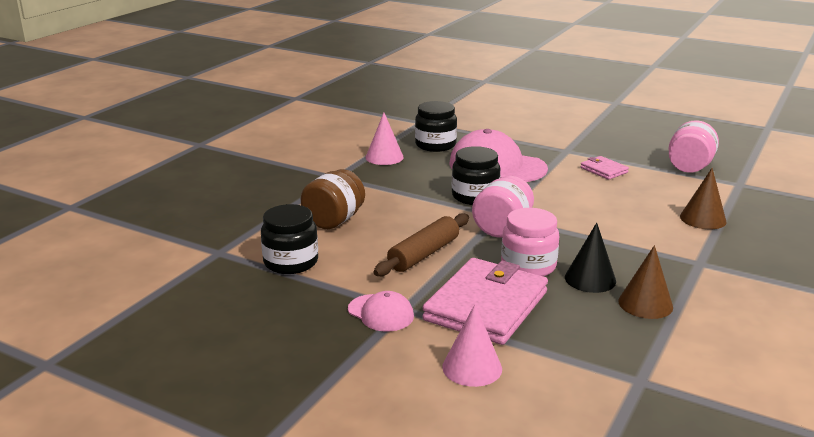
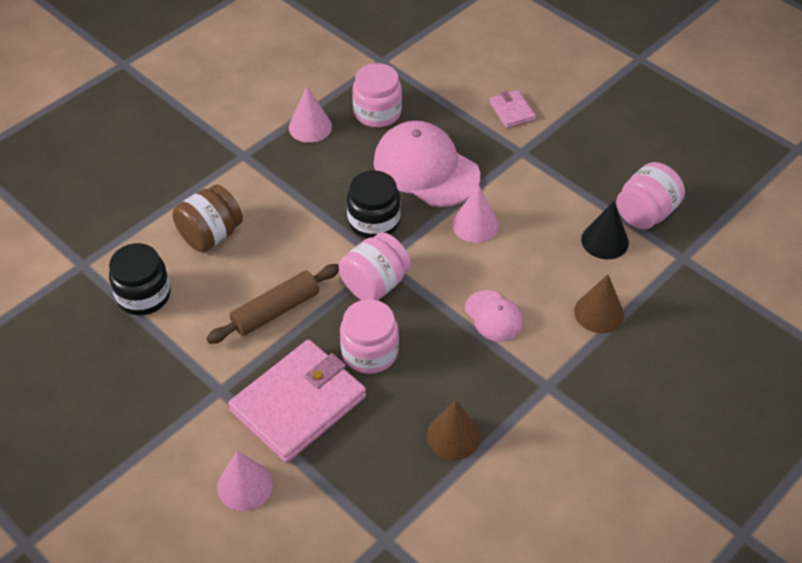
camera: 15 degrees right, 25 degrees up
pink cap [348,291,414,332] -> pink cap moved to [465,290,523,342]
black jar [415,101,457,152] -> pink jar [352,63,402,128]
black cone [565,222,616,293] -> black cone moved to [581,201,629,259]
pink wallet [581,156,629,180] -> pink wallet moved to [489,90,536,128]
none -> pink cone [452,185,499,243]

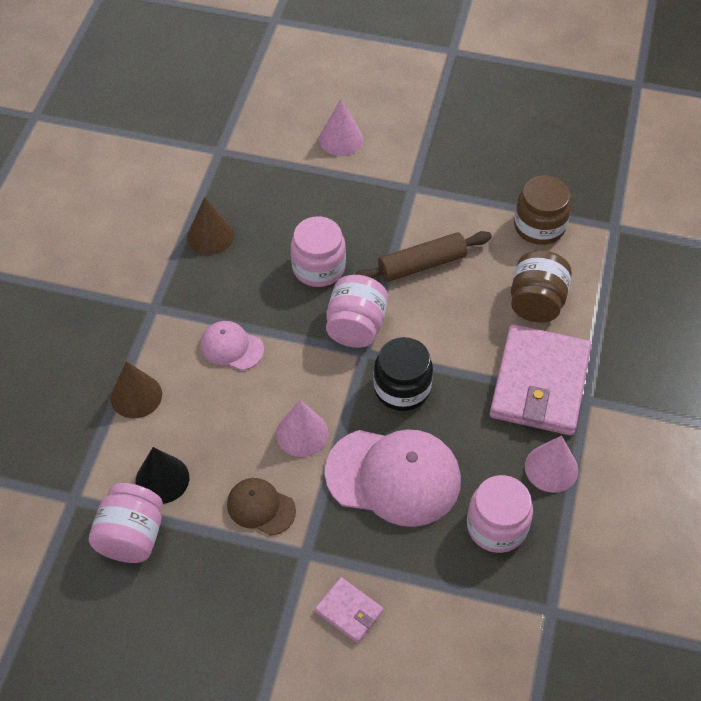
camera: 150 degrees right, 5 degrees up
black jar [109,243,171,315] -> brown jar [514,176,571,245]
brown rolling pin [206,264,339,344] -> brown rolling pin turned 45 degrees clockwise [355,231,492,282]
pink wallet [228,340,366,463] -> pink wallet moved to [490,324,591,435]
none -> brown cap [227,478,296,535]

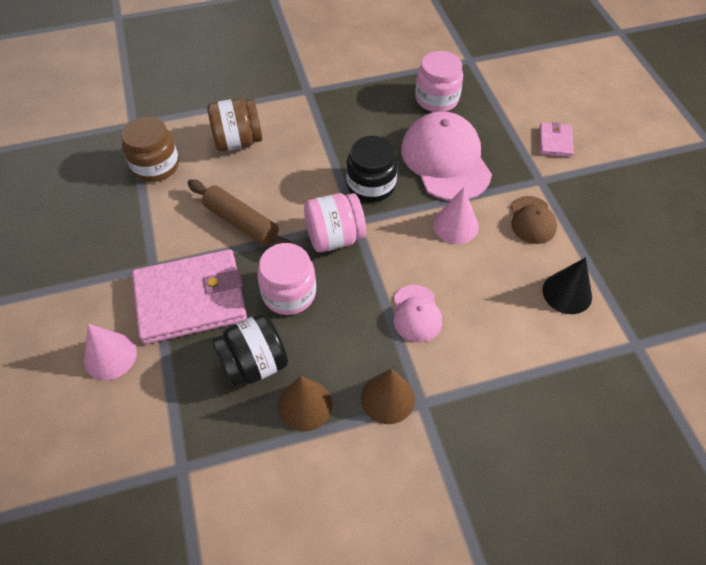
camera: 120 degrees left, 0 degrees up
pink jar [89,483,163,563] -> none
brown cone [111,361,162,418] -> brown cone moved to [361,369,415,424]
pink wallet [490,324,591,435] -> pink wallet moved to [132,249,247,344]
pink cone [525,435,578,493] -> none
none -> black jar [212,313,288,388]

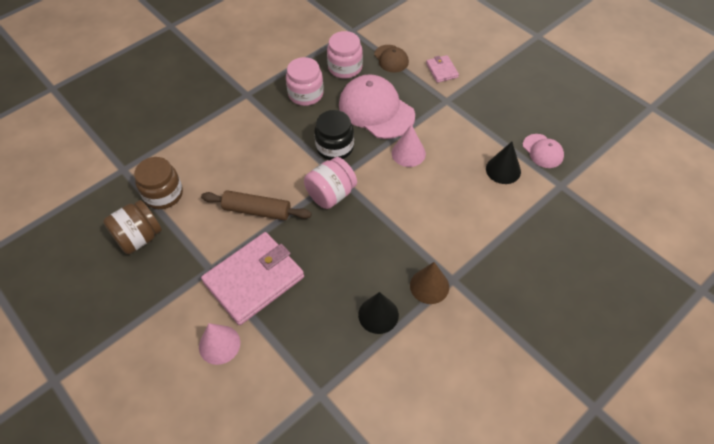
camera: 25 degrees left, 0 degrees up
brown jar [207,98,262,152] -> brown jar moved to [103,200,162,254]
black jar [212,313,288,388] -> none
pink jar [257,243,316,315] -> pink jar moved to [286,57,324,106]
brown cone [278,376,332,431] -> black cone [358,292,399,334]
pink cap [393,285,442,342] -> pink cap moved to [523,134,564,168]
brown cap [511,196,557,244] -> brown cap moved to [374,45,409,73]

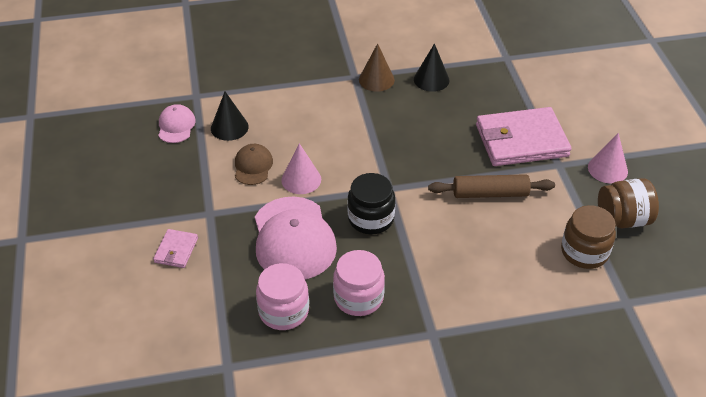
camera: 150 degrees left, 10 degrees down
pink cone [199,323,240,365] -> pink cone moved to [588,133,628,184]
brown rolling pin [201,190,312,220] -> brown rolling pin turned 45 degrees counterclockwise [428,174,555,198]
pink jar [304,157,357,209] -> none
brown cap [374,45,409,73] -> brown cap moved to [235,144,273,185]

